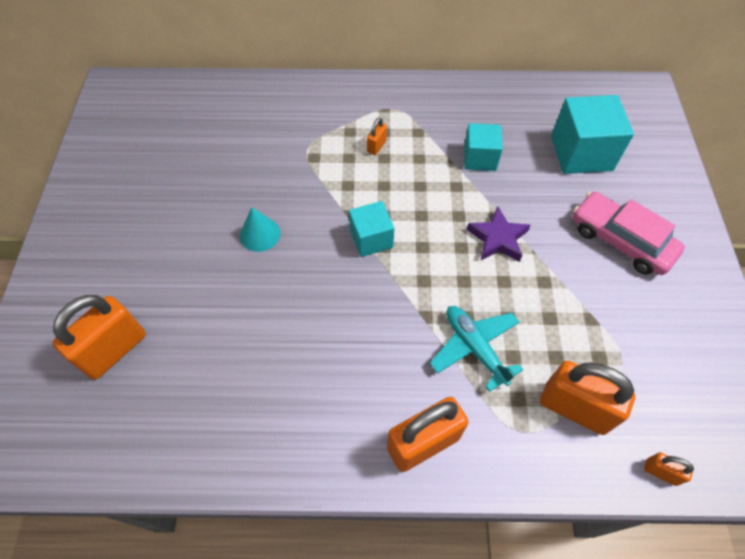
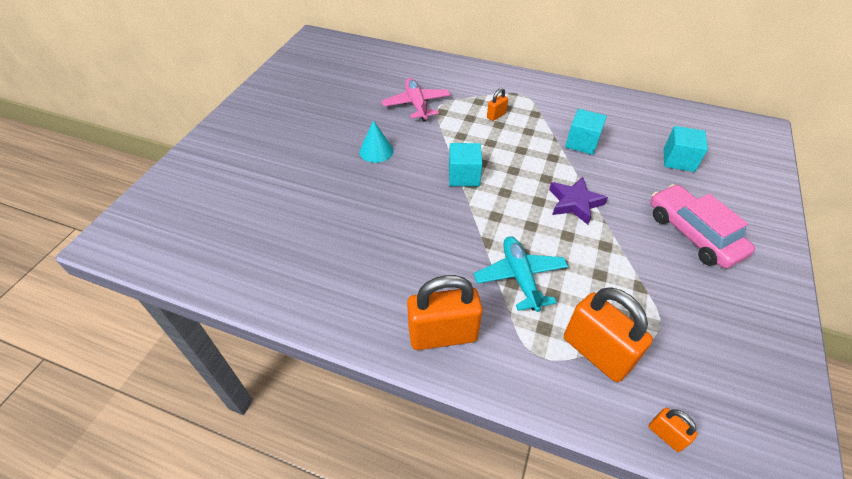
camera: 20 degrees right, 10 degrees down
orange padlock [53,295,146,379] -> none
turquoise cube [551,95,634,174] -> turquoise cube [663,126,708,172], size x0.61
none -> pink plane [382,78,451,122]

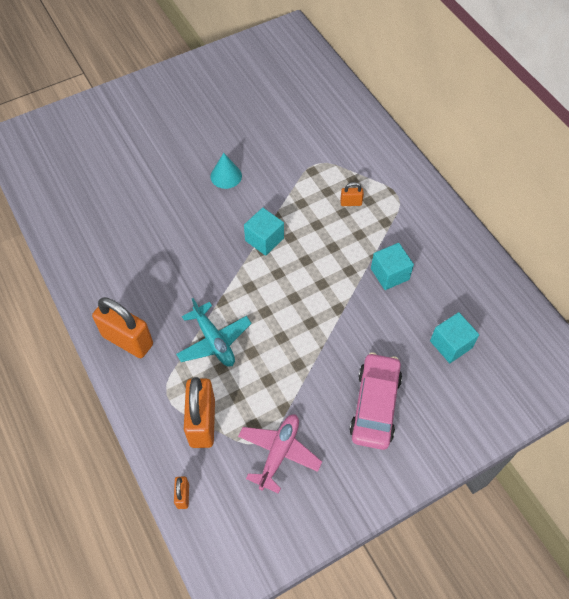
camera: 40 degrees right, 10 degrees up
pink plane [382,78,451,122] -> pink plane moved to [238,414,322,494]
turquoise plane [474,236,568,312] -> turquoise plane turned 120 degrees clockwise [176,298,252,367]
purple star [549,177,608,225] -> none

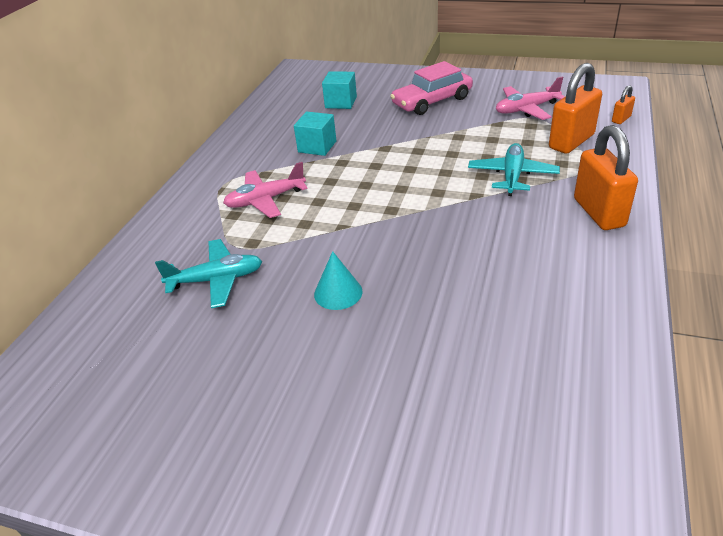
camera: 130 degrees left, 20 degrees down
turquoise cube [244,208,284,256] -> none
orange padlock [340,182,364,206] -> pink plane [223,162,308,218]
none -> turquoise plane [155,239,262,308]

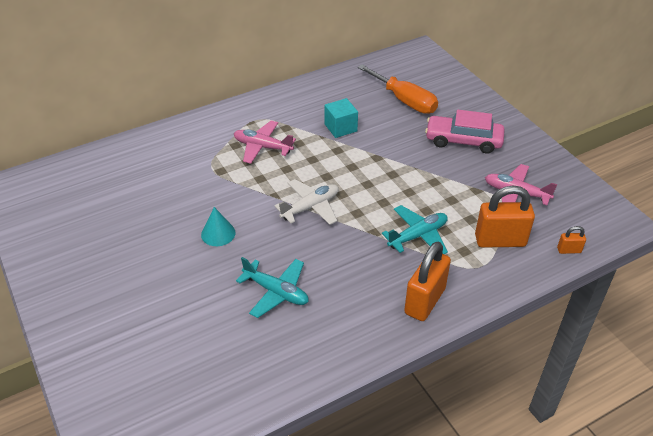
camera: 40 degrees right, 5 degrees up
turquoise plane [155,239,262,308] -> turquoise plane moved to [236,257,309,318]
turquoise cube [322,71,357,109] -> orange screwdriver [358,65,438,114]
none -> white plane [274,179,339,225]

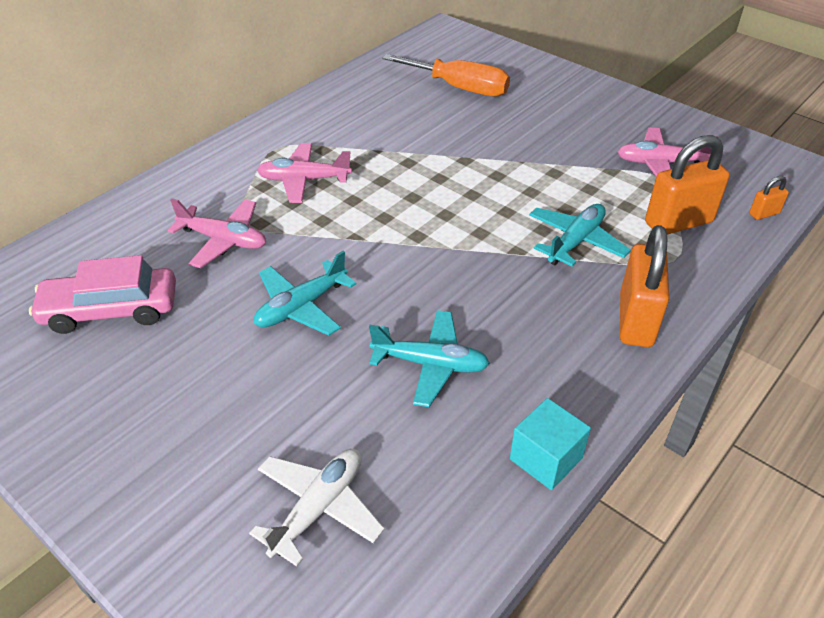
camera: 20 degrees left, 0 degrees up
turquoise cone [201,207,236,246] -> turquoise plane [254,251,356,336]
white plane [274,179,339,225] -> white plane moved to [249,449,385,567]
turquoise cube [325,98,358,138] -> turquoise cube moved to [510,398,591,490]
pink car [425,110,505,154] -> pink car moved to [29,255,176,334]
none -> pink plane [167,198,266,268]

